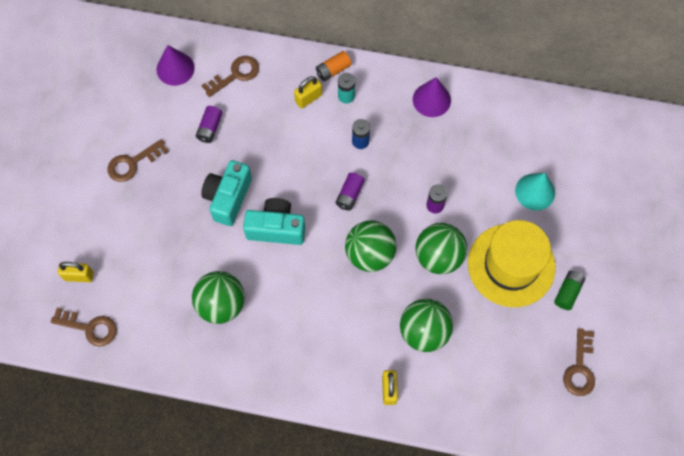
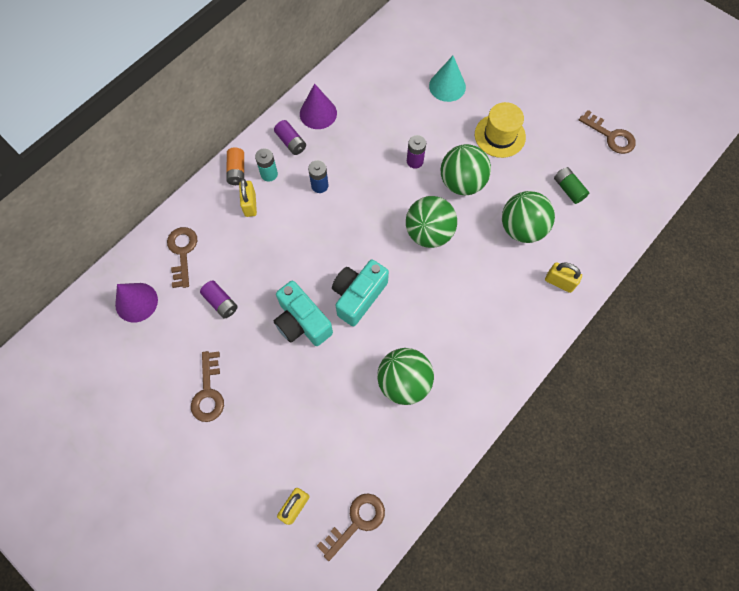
camera: 60 degrees left, 0 degrees up
purple battery [336,172,365,211] -> purple battery moved to [274,120,306,155]
yellow hat [468,220,556,307] -> yellow hat [475,102,526,158], size x0.63
green battery [554,271,585,310] -> green battery moved to [554,167,589,204]

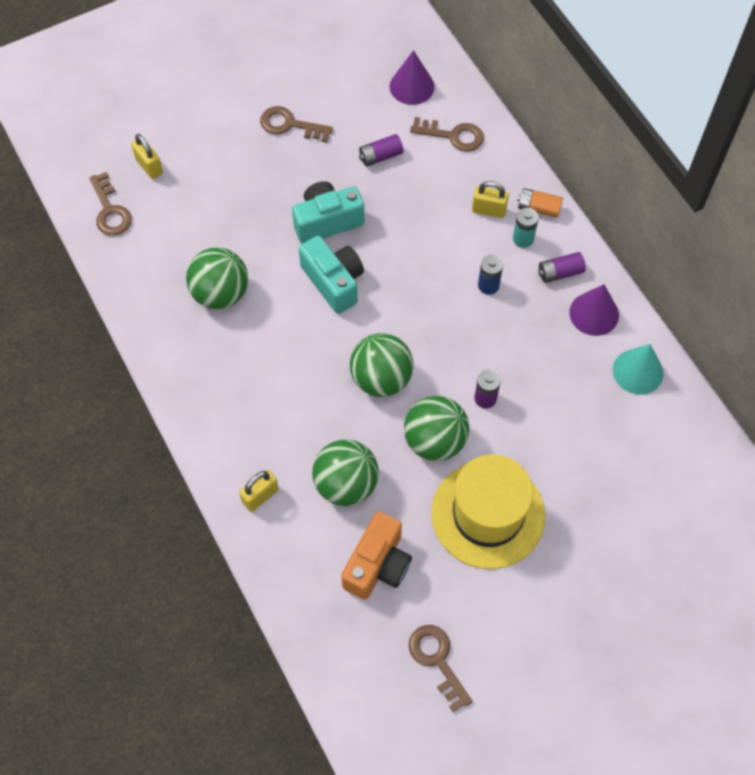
camera: 110 degrees right, 5 degrees down
turquoise cone [429,56,466,102] -> turquoise cone moved to [613,344,663,395]
yellow hat [475,102,526,158] -> yellow hat [431,454,545,569], size x1.58
green battery [554,167,589,204] -> orange camera [341,511,412,599]
brown key [579,110,636,154] -> brown key turned 90 degrees clockwise [409,625,473,712]

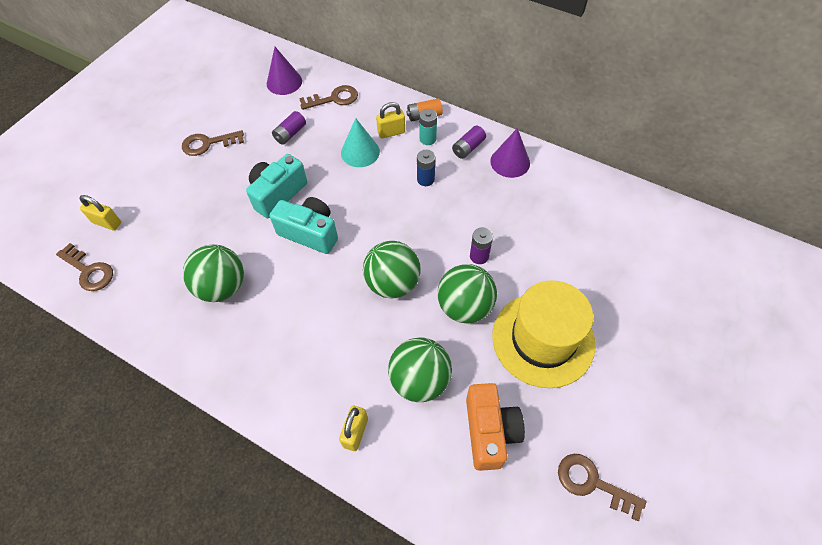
camera: 30 degrees left, 5 degrees down
turquoise cone [613,344,663,395] -> turquoise cone moved to [341,118,380,167]

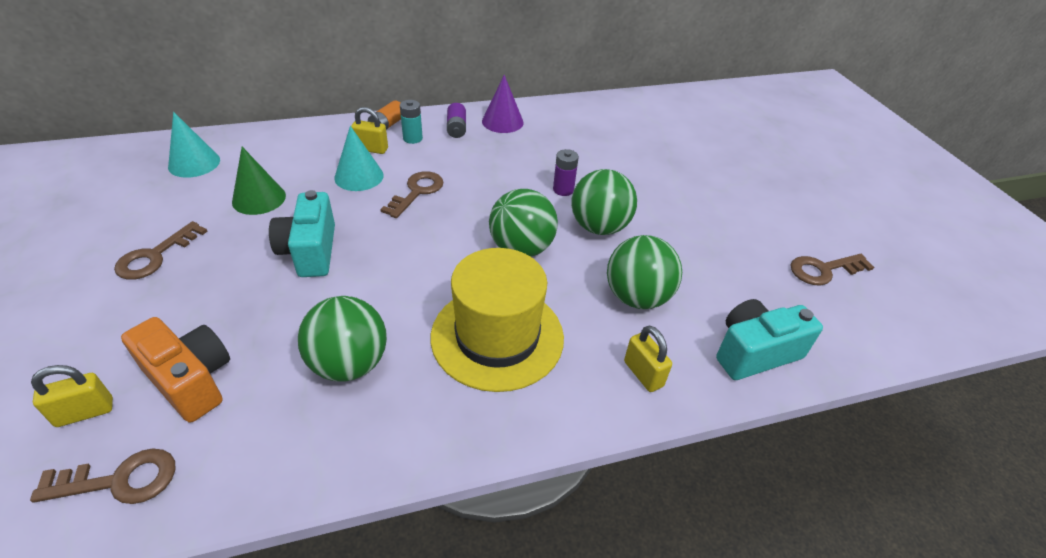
camera: 50 degrees left, 15 degrees down
purple cone [267,47,302,95] -> turquoise cone [168,112,220,178]
turquoise camera [270,197,338,254] -> turquoise camera moved to [716,299,823,380]
purple battery [272,111,306,145] -> green cone [232,147,286,215]
brown key [299,85,358,110] -> brown key moved to [380,171,443,218]
yellow padlock [376,102,405,139] -> yellow padlock turned 75 degrees clockwise [351,107,388,154]
blue battery [417,150,436,186] -> none
orange camera [466,383,525,471] -> orange camera moved to [121,317,230,423]
yellow hat [492,280,596,388] -> yellow hat moved to [431,248,564,392]

